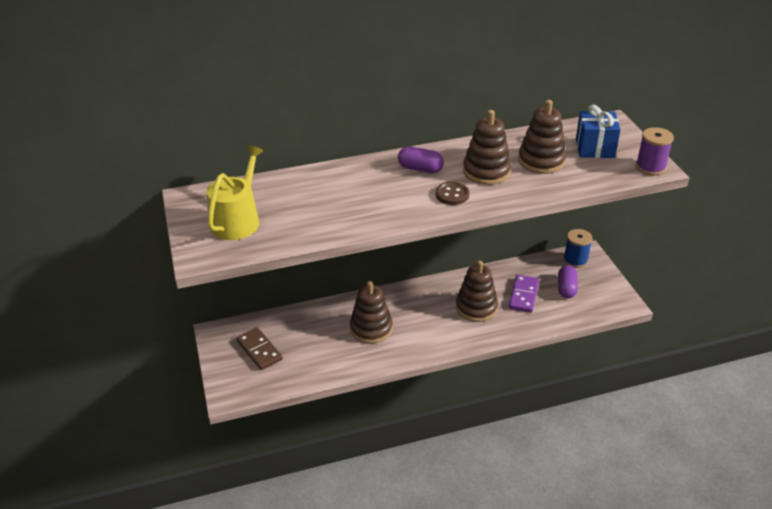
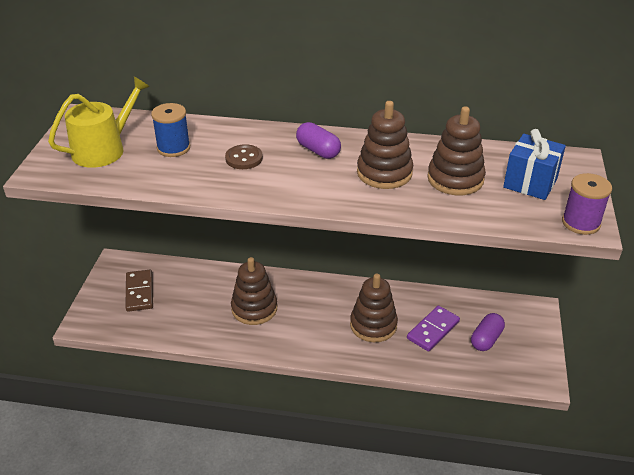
camera: 25 degrees right, 0 degrees up
brown button [436,182,470,205] -> brown button moved to [225,144,263,169]
blue spool [563,229,592,268] -> blue spool moved to [151,103,190,157]

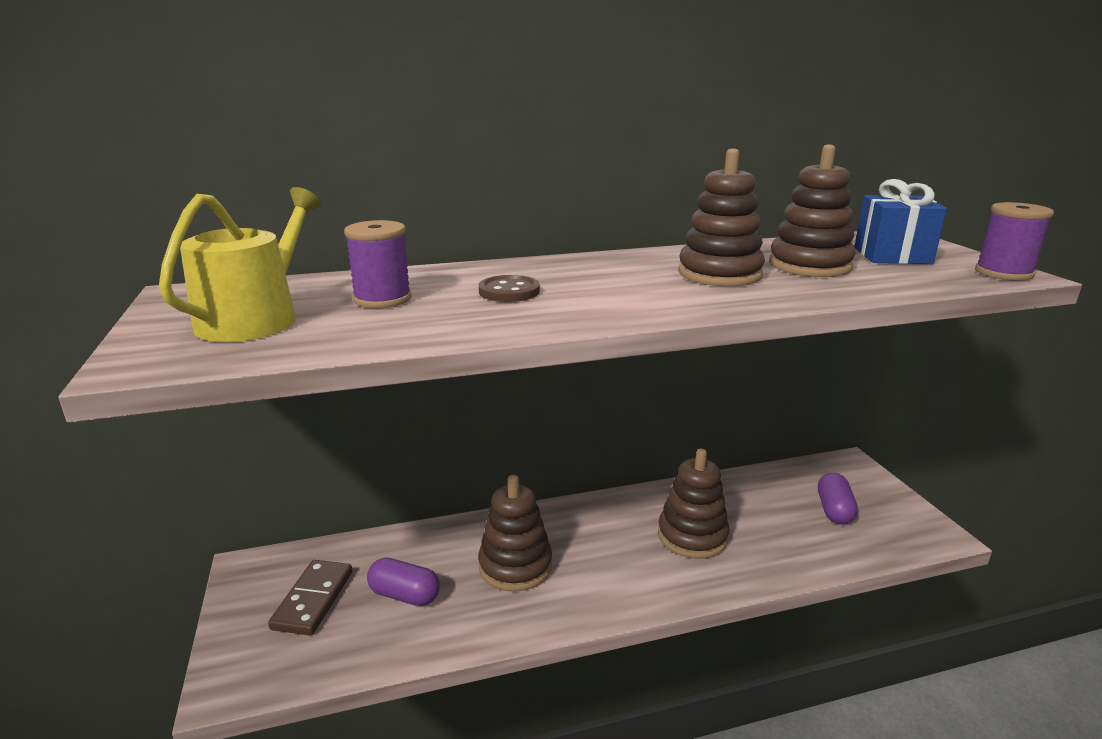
camera: 25 degrees left, 15 degrees down
brown domino [125,270,153,312] -> brown domino turned 45 degrees clockwise [268,560,352,635]
blue spool [151,103,190,157] -> purple spool [344,220,411,308]
purple capsule [296,122,341,159] -> purple capsule moved to [367,557,440,606]
purple domino [407,306,460,351] -> none

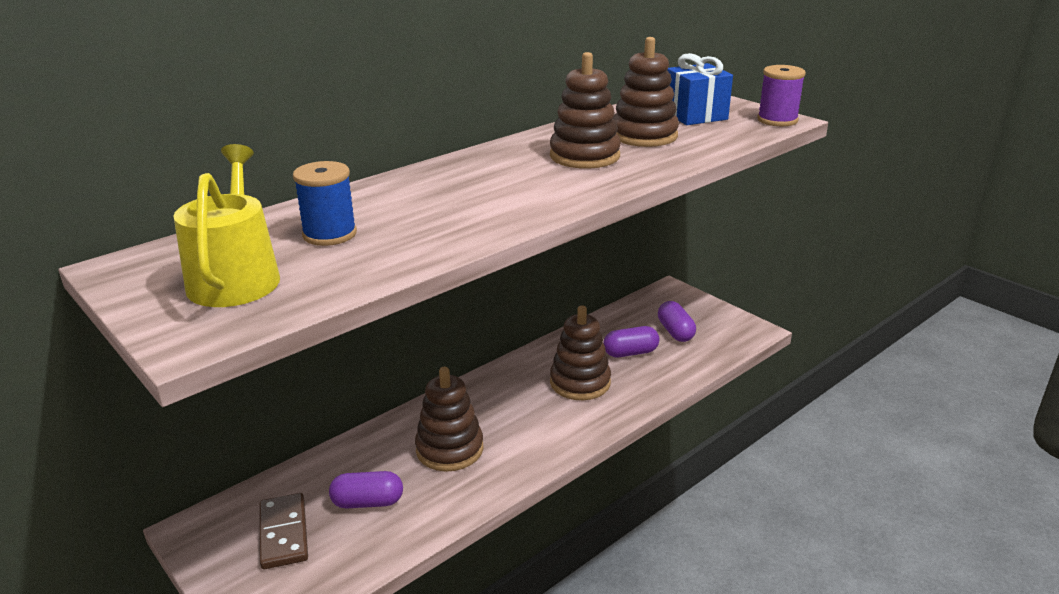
camera: 25 degrees left, 5 degrees up
purple spool [344,220,411,308] -> blue spool [293,161,357,246]
brown button [479,275,540,302] -> none
none -> purple capsule [603,326,659,357]

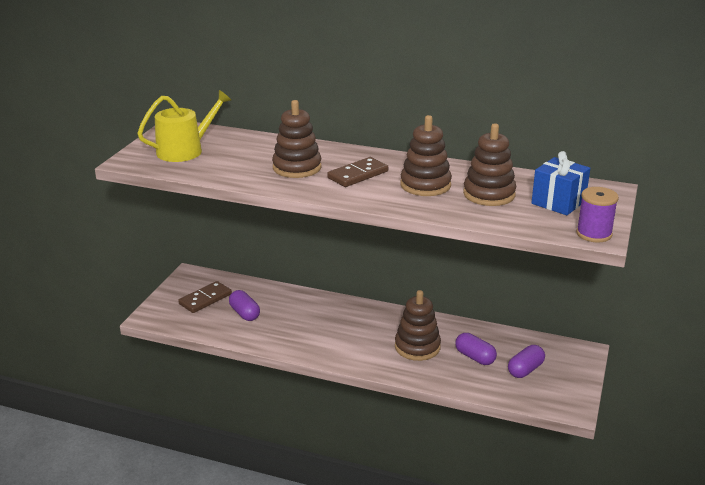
camera: 60 degrees right, 0 degrees up
blue spool [293,161,357,246] -> none
brown stacking toy [415,367,484,472] -> brown stacking toy moved to [272,100,322,178]
none -> brown domino [327,157,388,187]

